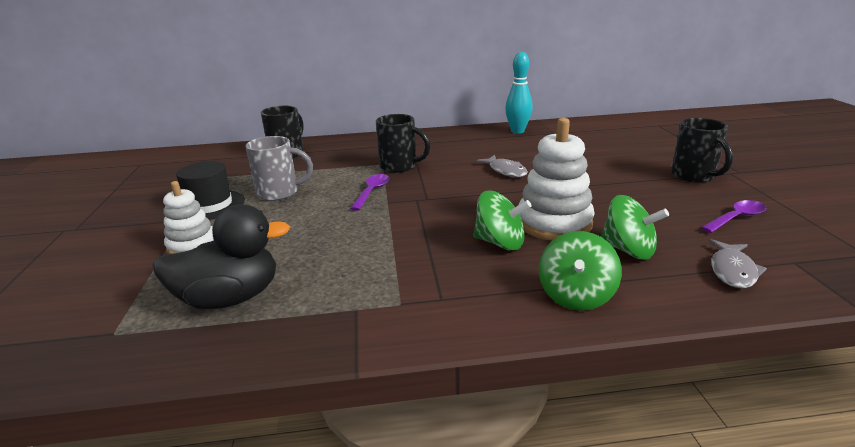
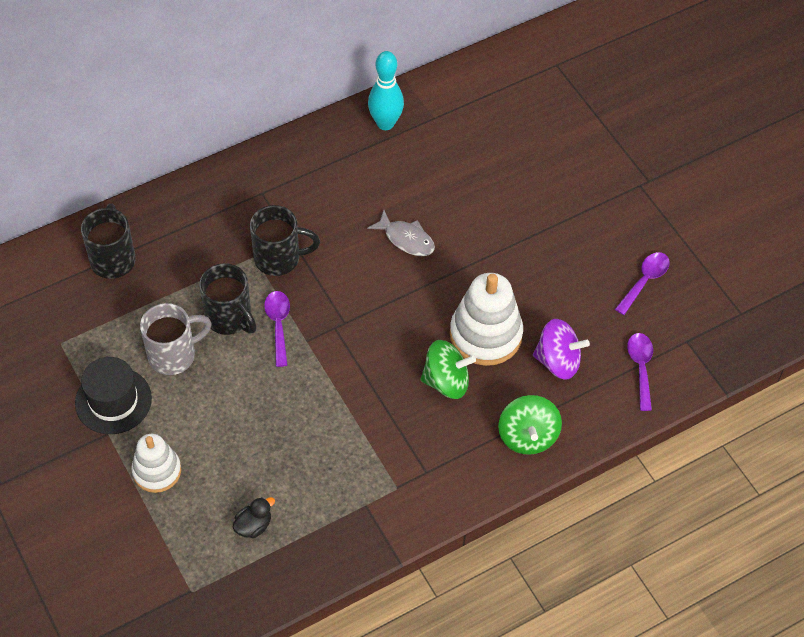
camera: 25 degrees left, 30 degrees up
black duck [152,204,290,309] -> black duck [232,497,275,538], size x0.45
green spinning top [601,195,669,260] -> purple spinning top [533,319,590,380]
black mug [671,118,733,183] -> black mug moved to [199,263,257,335]
grey fish [710,239,767,288] -> purple spoon [627,333,653,411]

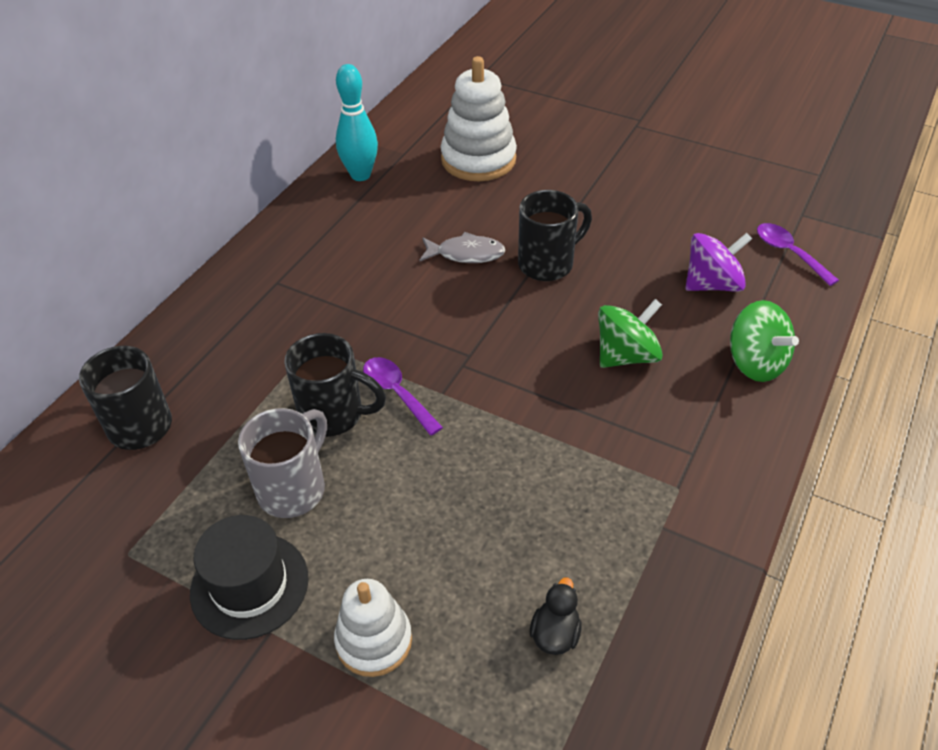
camera: 30 degrees left, 10 degrees down
black mug [250,205,320,276] -> black mug moved to [518,190,592,281]
white stacking toy [450,273,523,366] -> white stacking toy moved to [441,56,517,181]
purple spoon [615,252,670,315] -> none

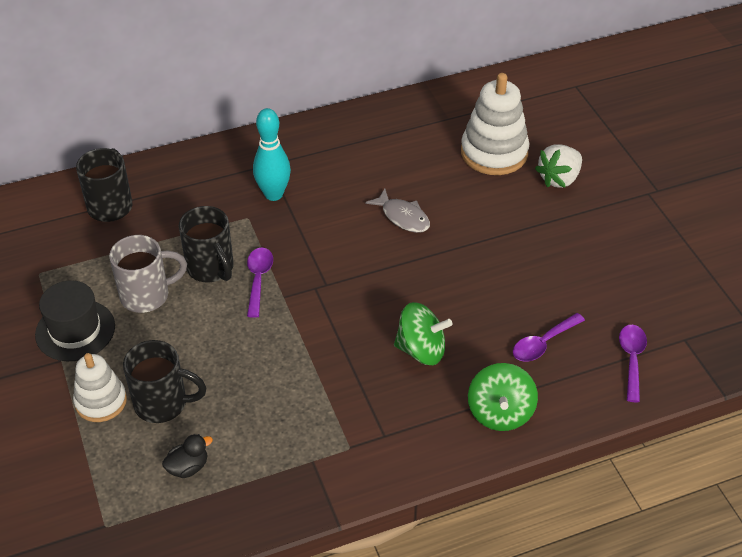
camera: 40 degrees right, 0 degrees up
turquoise bowling pin [336,64,378,181] -> turquoise bowling pin moved to [253,108,291,201]
black mug [518,190,592,281] -> black mug moved to [123,340,207,423]
purple spinning top [685,233,752,292] -> purple spoon [513,313,585,362]
none -> white strawberry [535,144,582,188]

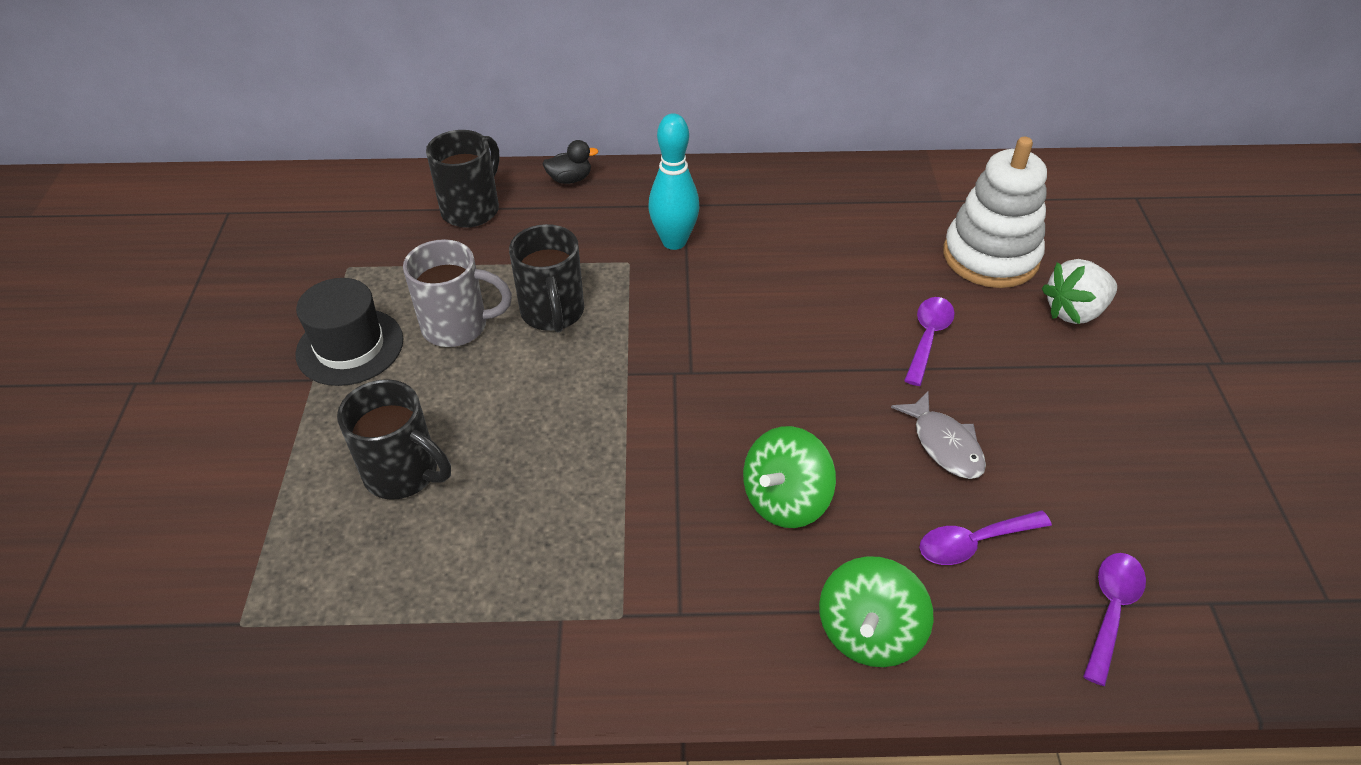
camera: 20 degrees right, 0 degrees up
white stacking toy [73,353,127,422] -> none
black duck [162,434,213,478] -> black duck moved to [542,140,598,184]
purple spoon [247,248,273,318] -> purple spoon moved to [904,297,955,386]
grey fish [365,189,430,233] -> grey fish moved to [891,391,986,479]
green spinning top [394,302,453,365] -> green spinning top turned 105 degrees clockwise [743,426,836,528]

